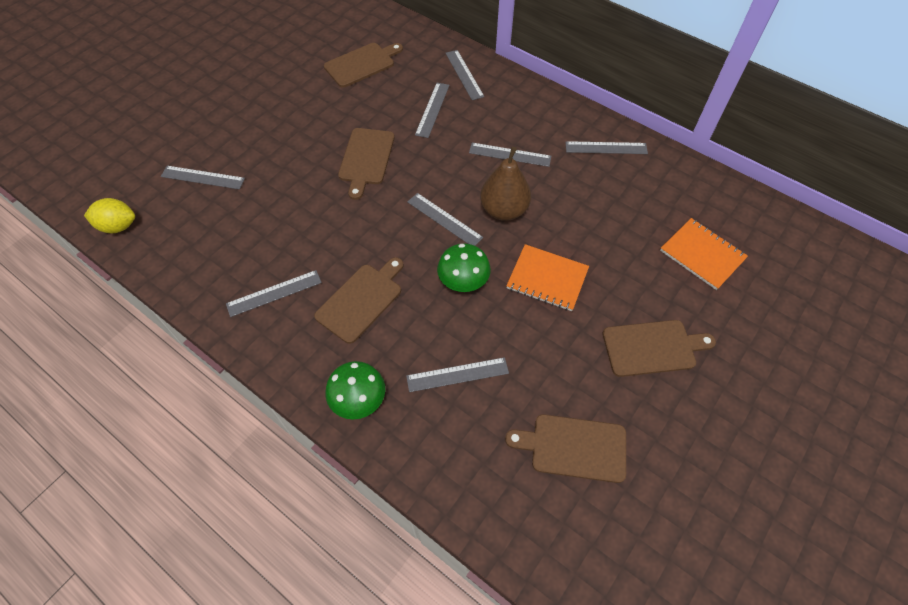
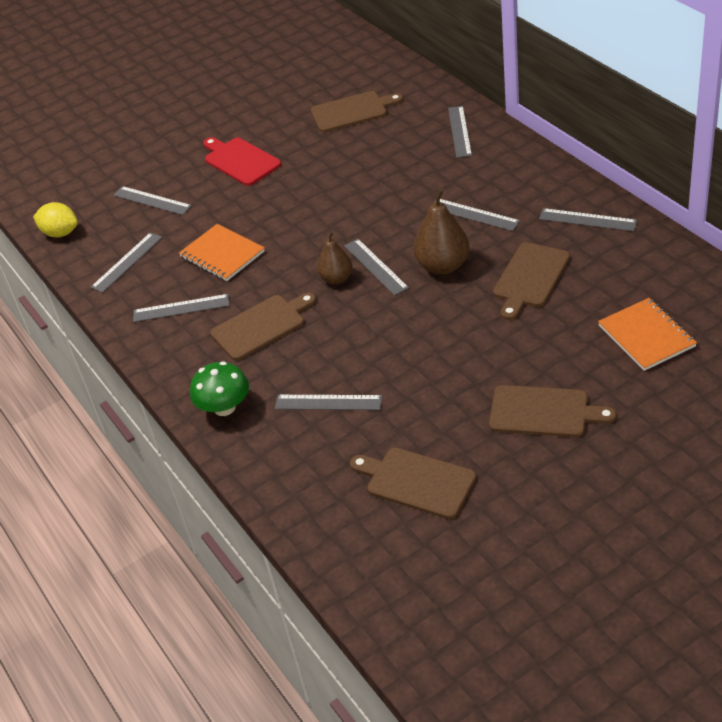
camera: 25 degrees right, 15 degrees down
brown cutting board [338,128,395,200] -> brown cutting board moved to [493,242,570,320]
grey ruler [415,83,450,138] -> grey ruler moved to [91,233,162,293]
green mushroom [437,244,491,292] -> none
orange notebook [506,244,589,311] -> orange notebook moved to [179,224,265,281]
none -> red cutting board [203,137,281,186]
none -> brown pear [317,231,352,284]

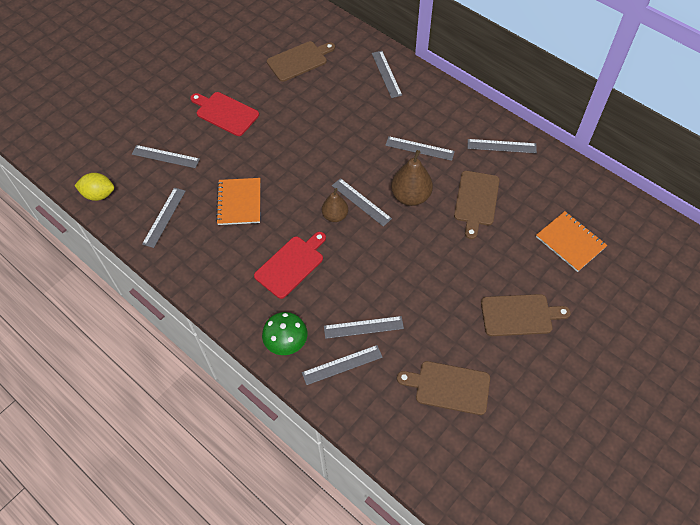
camera: 20 degrees left, 15 degrees up
grey ruler [133,294,229,322] -> grey ruler moved to [302,345,383,385]
orange notebook [179,224,265,281] -> orange notebook turned 60 degrees clockwise [216,178,260,225]
brown cutting board [210,293,316,361] -> red cutting board [254,232,326,299]

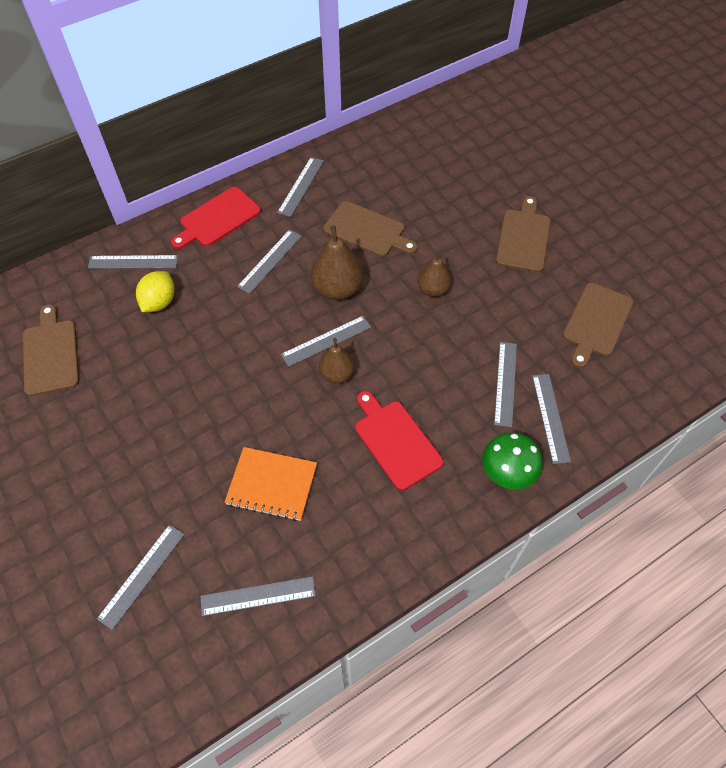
camera: 75 degrees left, 0 degrees up
yellow lemon [74,173,114,201] -> yellow lemon moved to [136,271,175,312]
grey ruler [142,187,186,248] -> grey ruler turned 45 degrees counterclockwise [201,576,316,616]
red cutting board [190,92,259,136] -> red cutting board moved to [171,187,261,249]
orange notebook [536,211,607,272] -> none
none -> brown pear [418,251,451,297]

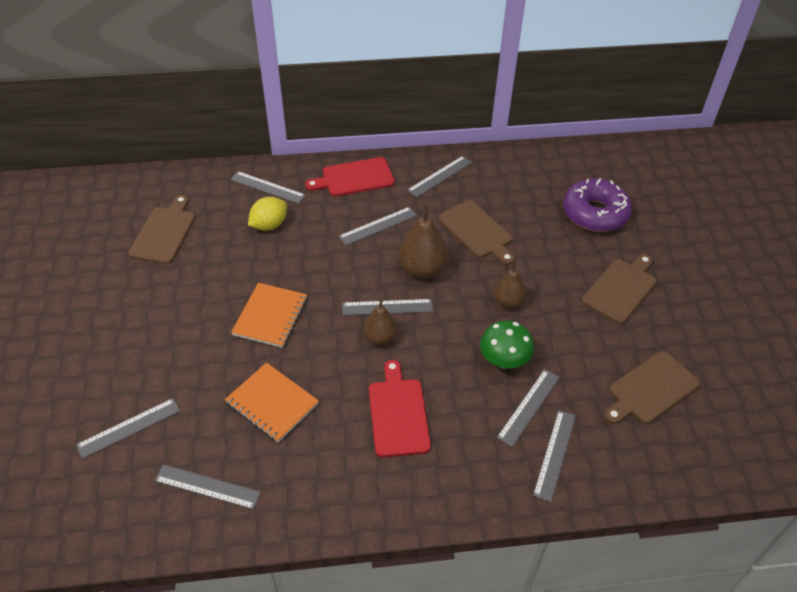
camera: 25 degrees right, 10 degrees down
green mushroom [482,432,542,490] -> green mushroom moved to [480,321,534,369]
none -> orange notebook [231,283,307,348]
none -> purple donut [563,178,632,232]

